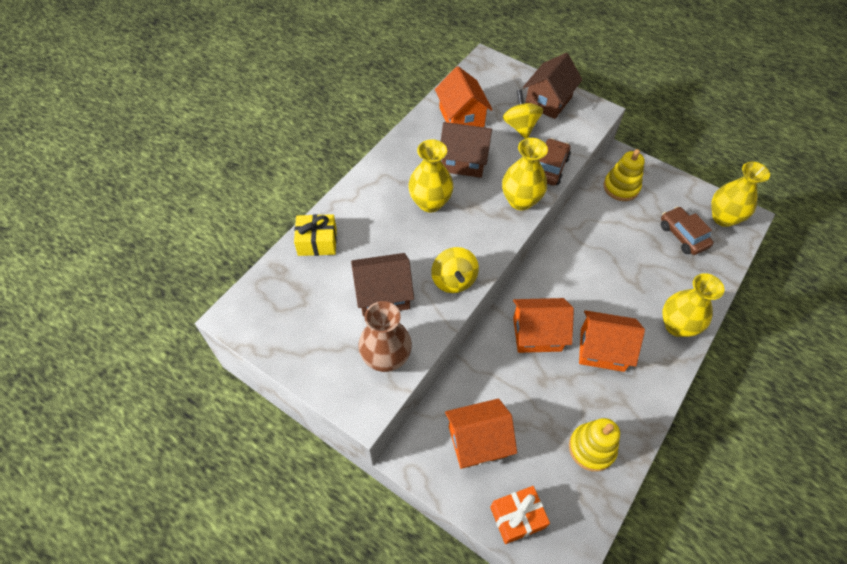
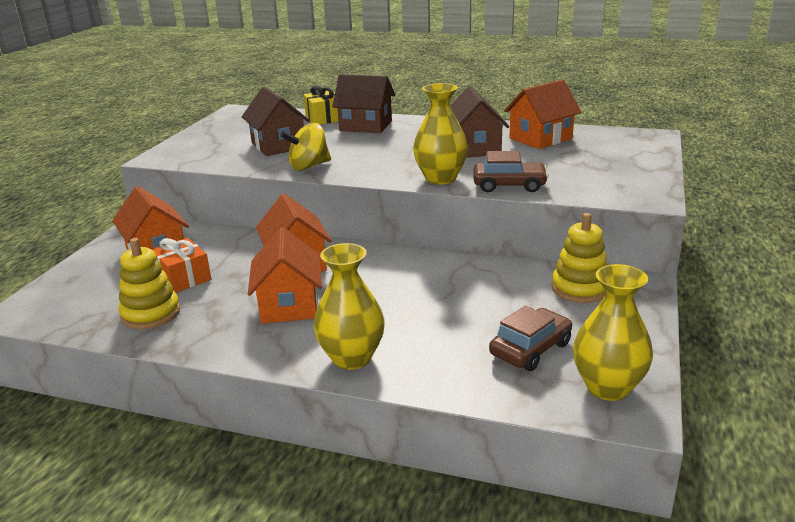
camera: 75 degrees right, 30 degrees down
brown vase [358,301,412,372] -> none
yellow vase [408,139,454,212] -> none
orange gift [490,486,550,544] -> orange gift moved to [152,238,211,292]
yellow spinning top [503,90,543,139] -> none
brown house [523,53,582,119] -> brown house moved to [332,74,395,133]

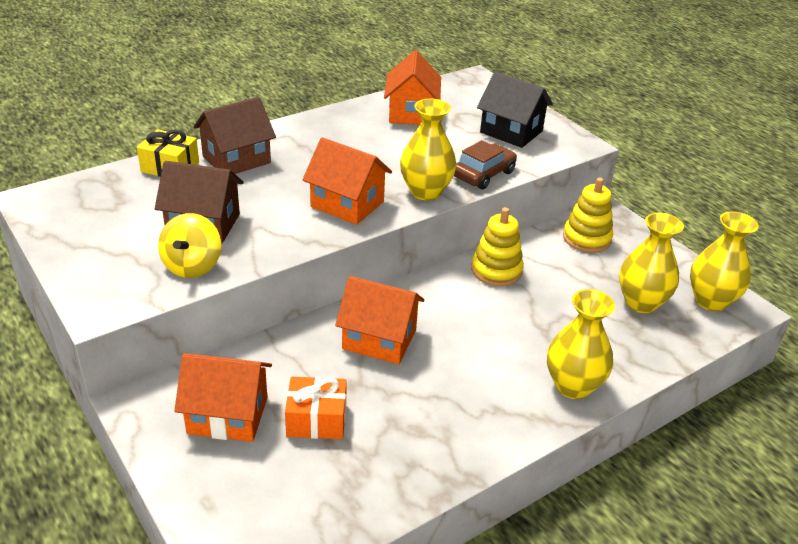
camera: 55 degrees left, 10 degrees up
yellow stacking toy [118,238,180,329] -> yellow stacking toy moved to [471,207,524,286]
orange house [248,227,322,324] -> orange house moved to [302,137,392,225]
yellow spinning top [280,123,331,170] -> yellow spinning top moved to [158,213,221,278]
brown house [451,86,509,158] -> none
brown car [489,306,572,371] -> yellow vase [619,213,684,313]
none -> black house [477,72,553,148]

